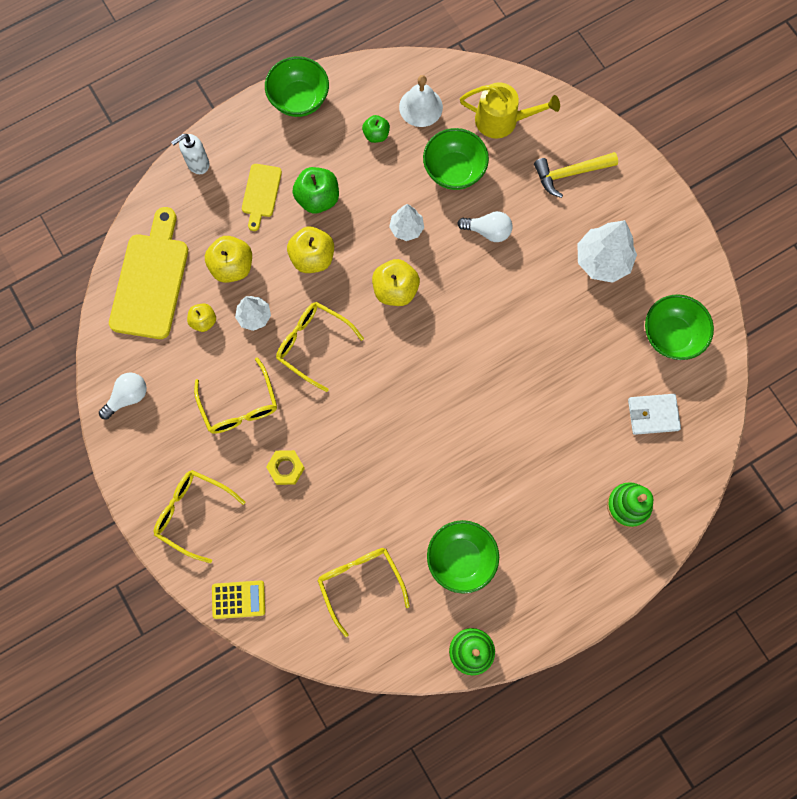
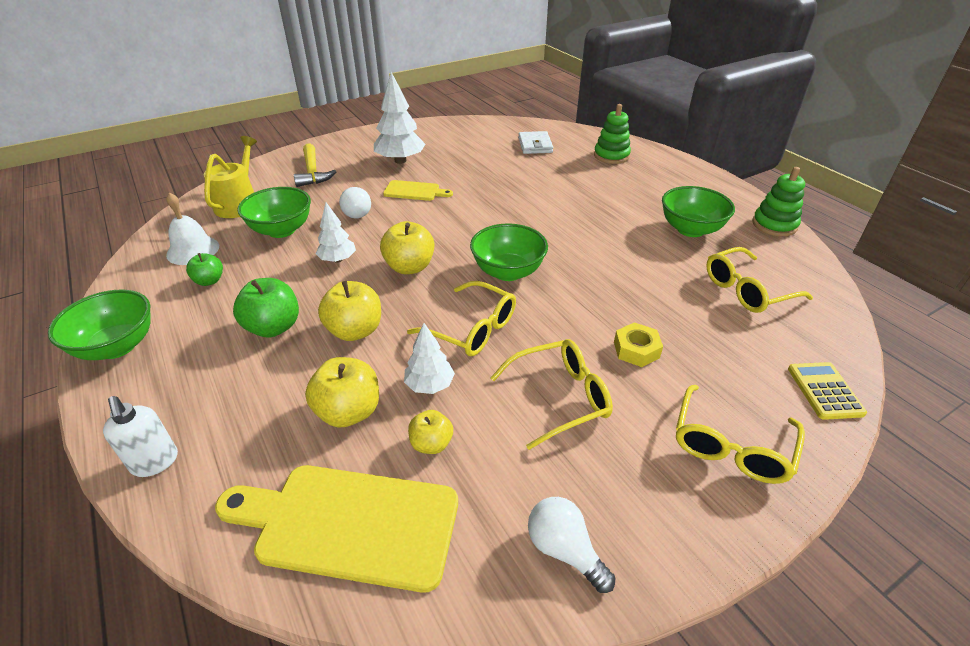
camera: 90 degrees left, 35 degrees down
yellow cutting board [242,164,282,231] -> yellow cutting board moved to [383,180,453,201]
yellow glasses [276,302,364,392] -> yellow glasses turned 90 degrees counterclockwise [407,281,516,356]
white light bulb [458,211,513,242] -> white light bulb turned 150 degrees clockwise [339,187,371,219]
green bowl [645,294,714,360] -> green bowl moved to [470,223,548,281]

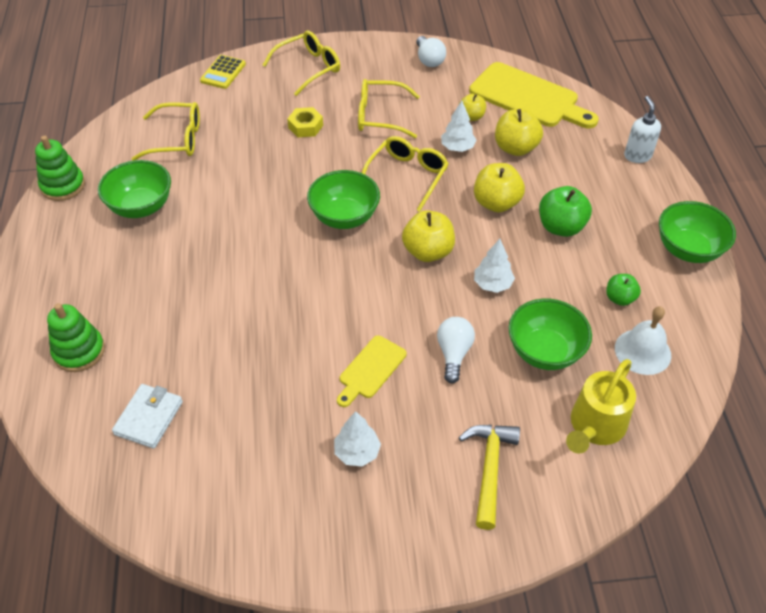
camera: 155 degrees left, 10 degrees up
white tree [374,72,425,164] -> white tree [334,411,381,467], size x0.59
yellow cutting board [383,180,453,201] -> yellow cutting board turned 90 degrees counterclockwise [337,335,407,407]
yellow glasses [407,281,516,356] -> yellow glasses turned 60 degrees clockwise [362,136,448,212]

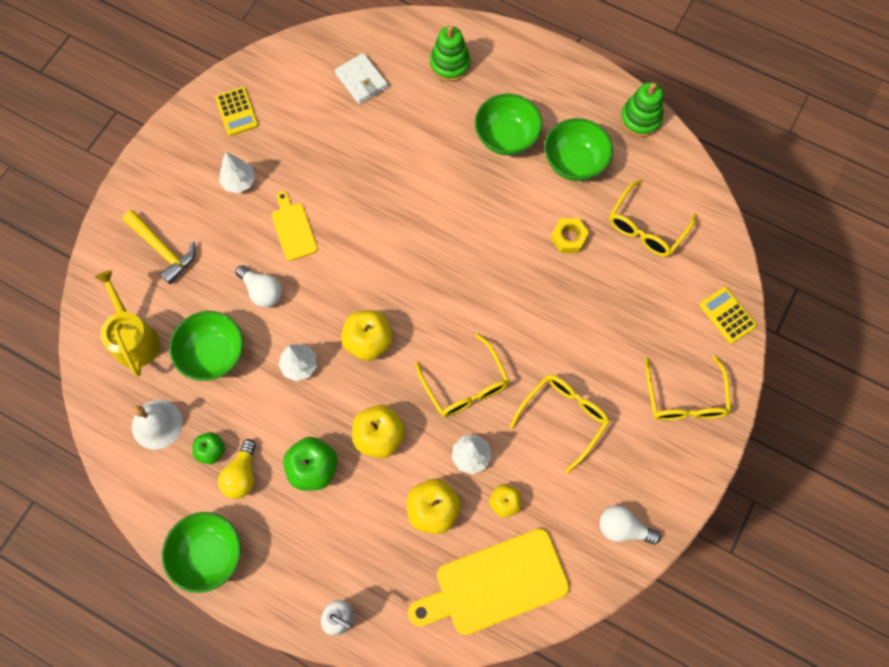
camera: 125 degrees right, 20 degrees up
yellow nut [287,107,323,137] -> yellow nut moved to [551,218,589,253]
green bowl [307,170,380,229] -> green bowl moved to [475,94,542,156]
none -> yellow calculator [215,87,259,136]
none -> yellow light bulb [218,439,256,499]

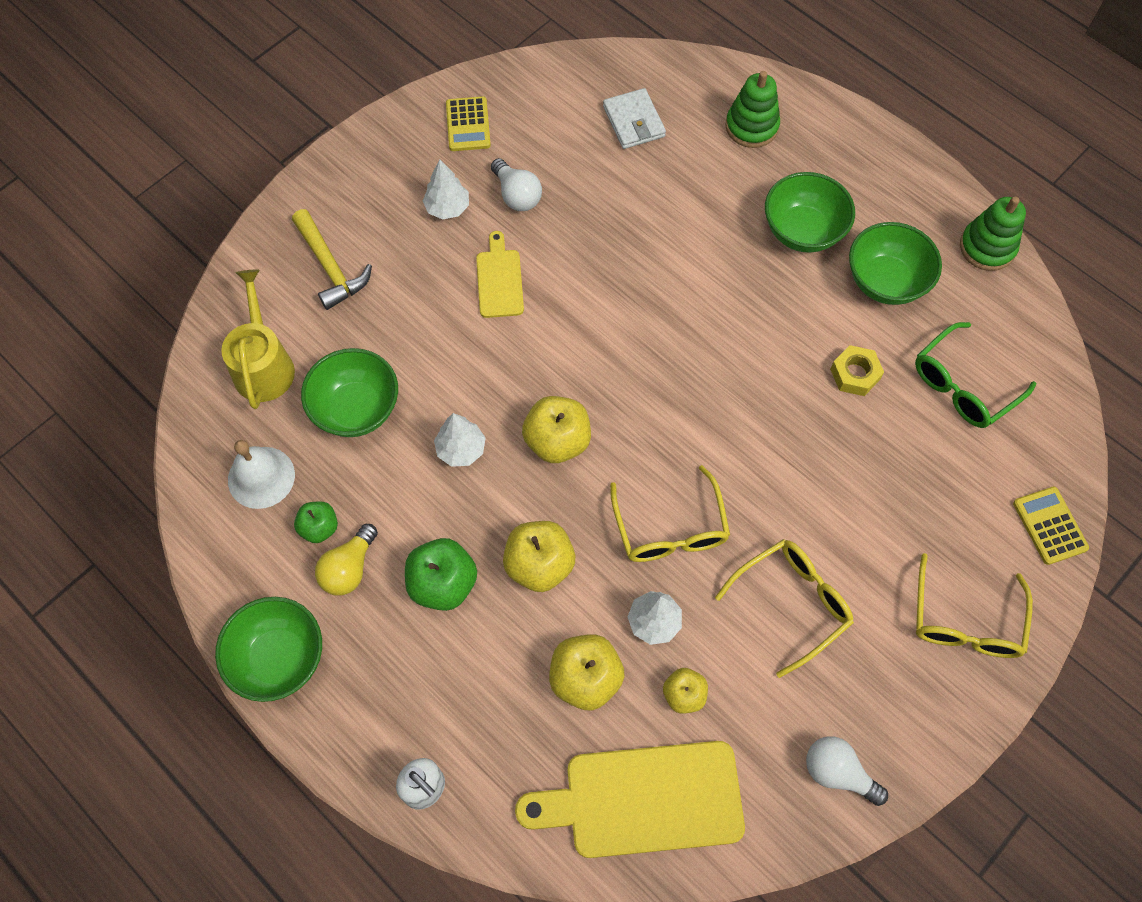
camera: 15 degrees right, 5 degrees down
white light bulb [235,265,282,307] -> white light bulb moved to [491,158,542,211]
yellow glasses [609,179,697,257] -> green glasses [915,322,1036,428]

